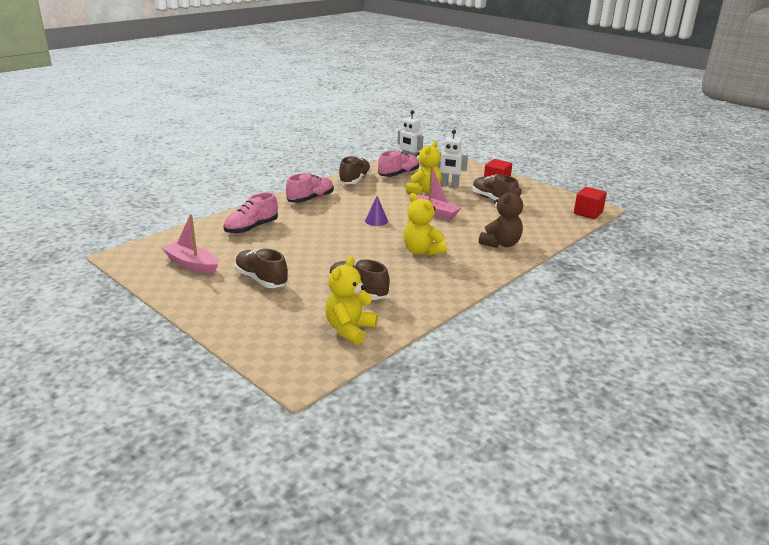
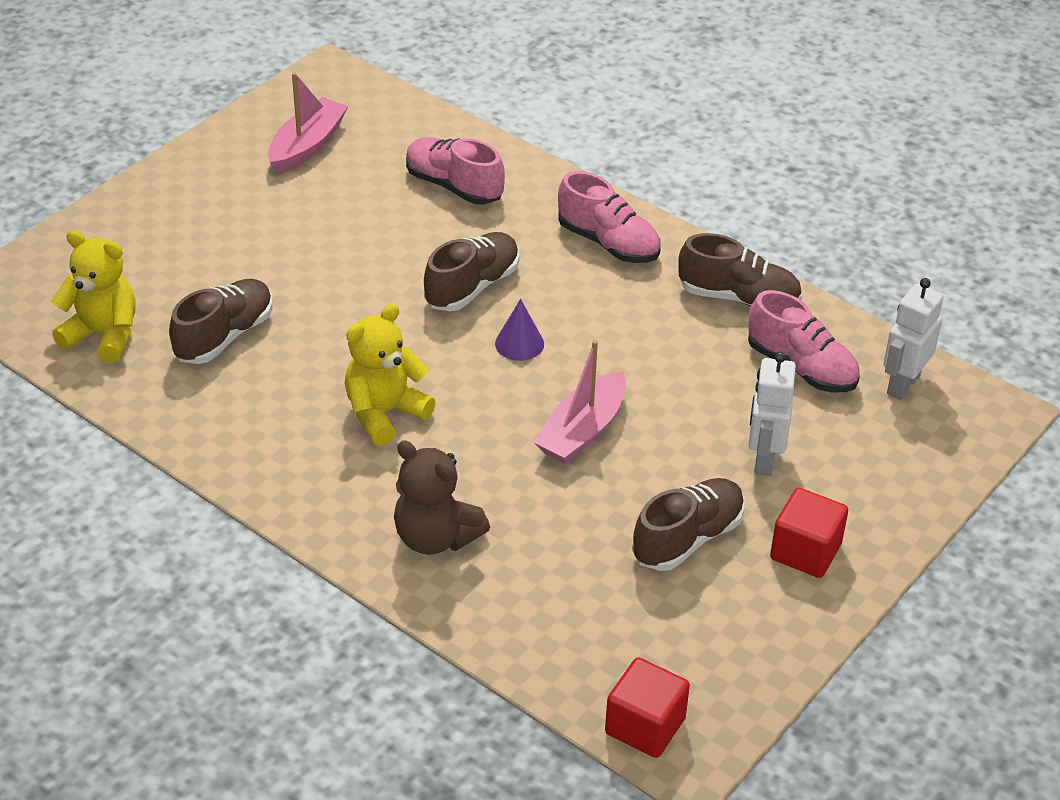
camera: 85 degrees right, 15 degrees up
brown shoe [235,249,288,288] -> brown shoe moved to [424,232,519,311]
yellow teddy bear [406,141,442,194] -> none

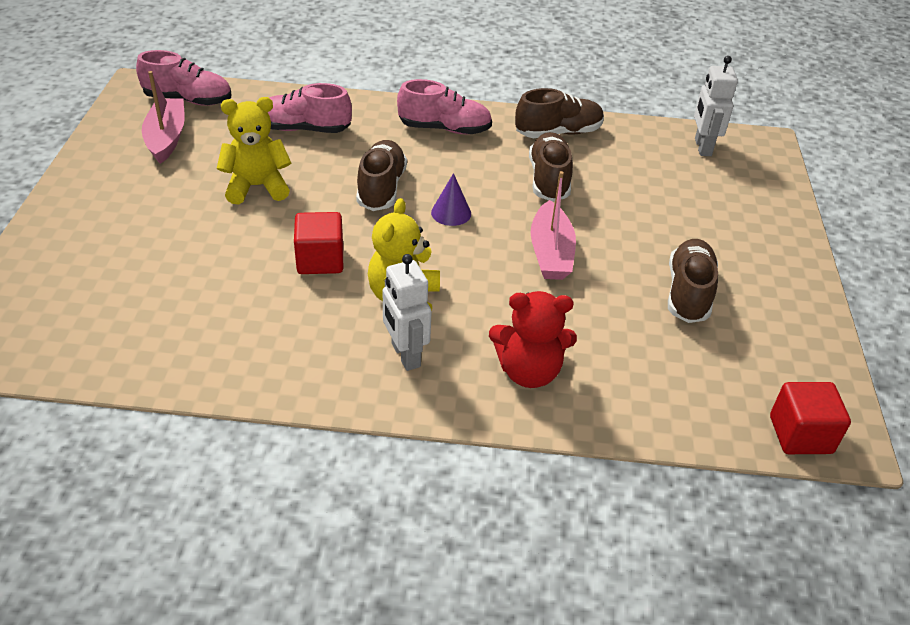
camera: 35 degrees left, 0 degrees up
yellow teddy bear [51,230,136,363] -> yellow teddy bear moved to [217,97,291,204]
brown shoe [169,279,273,364] -> brown shoe moved to [529,132,573,202]
brown teddy bear [394,441,490,555] -> red teddy bear [489,291,577,388]
pink shoe [748,290,860,392] -> pink shoe moved to [136,50,231,106]
white robot [748,352,796,476] -> white robot moved to [383,254,432,371]
red cube [770,488,848,578] -> red cube moved to [294,212,343,274]

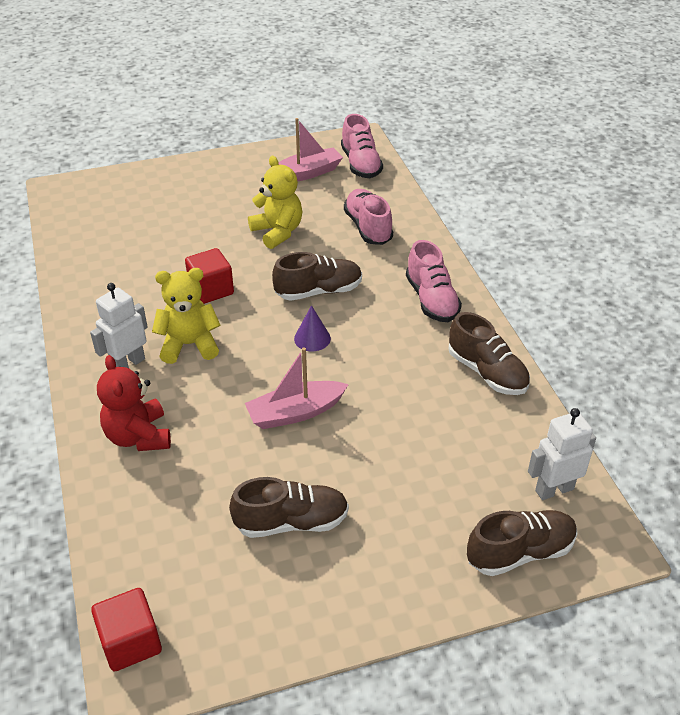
camera: 70 degrees right, 0 degrees up
brown shoe [529,132,573,202] -> brown shoe moved to [467,510,577,576]

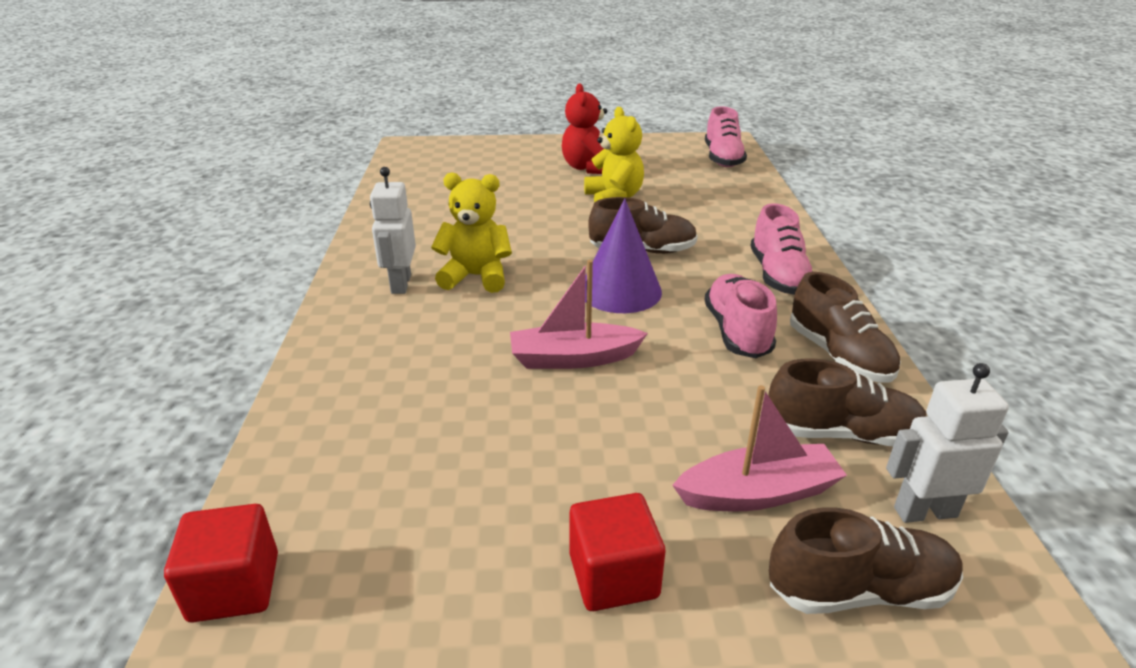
camera: 15 degrees right, 10 degrees down
white robot [90,283,148,368] -> white robot turned 60 degrees counterclockwise [370,167,416,294]
red teddy bear [97,355,171,451] -> red teddy bear moved to [562,83,607,174]
red cube [185,248,234,304] -> red cube moved to [570,493,665,611]
brown shoe [229,477,349,538] -> brown shoe moved to [768,359,926,446]
pink boat [278,118,343,181] -> pink boat moved to [672,385,847,511]
purple cone [294,305,331,351] -> purple cone [585,198,662,313], size x1.84
pink shoe [344,189,393,245] -> pink shoe moved to [704,274,777,358]

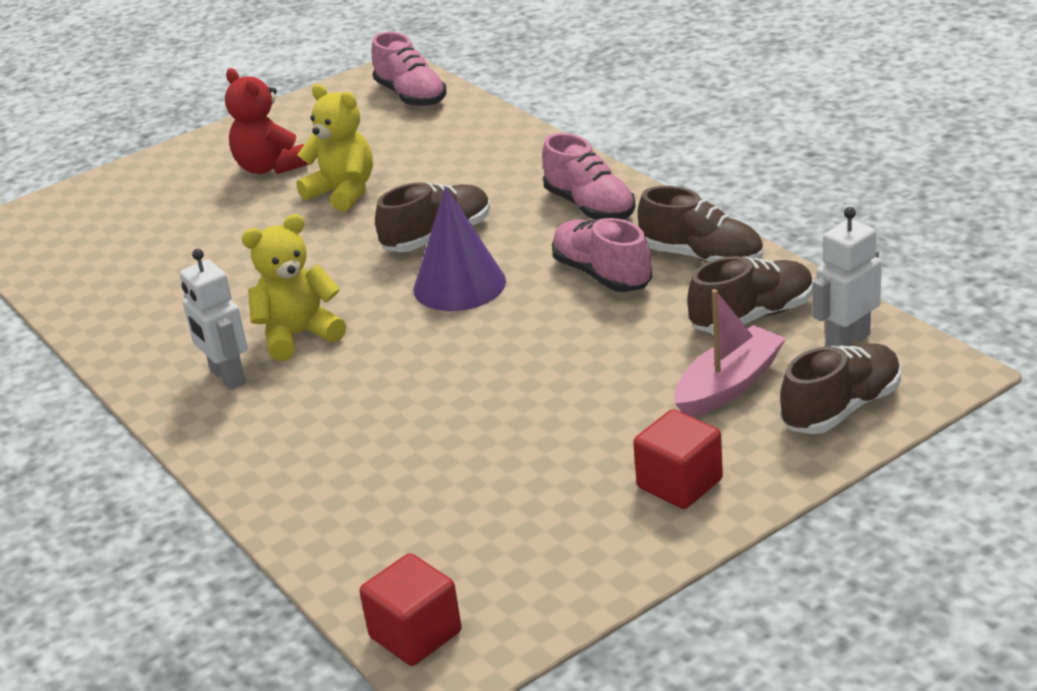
camera: 30 degrees left, 0 degrees up
pink boat [510,260,648,369] -> none

